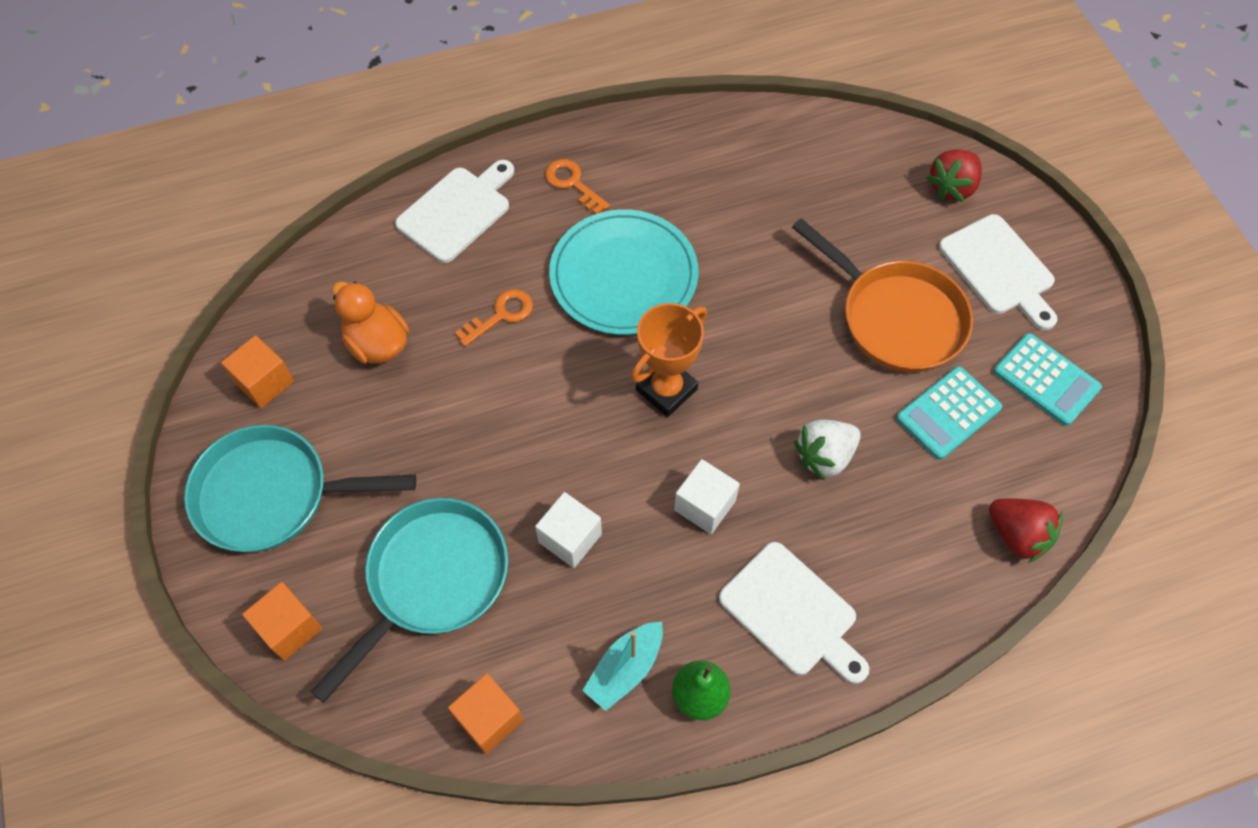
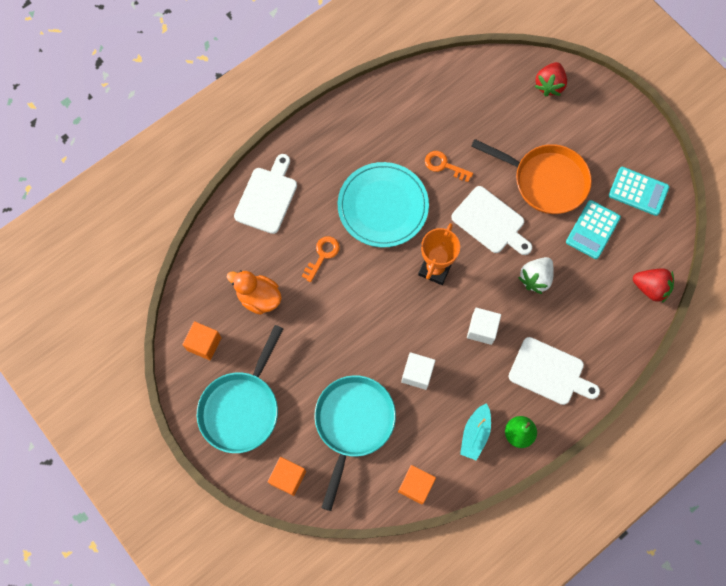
camera: 20 degrees left, 10 degrees up
turquoise pan [184,425,416,552] -> turquoise pan turned 45 degrees counterclockwise [197,325,283,453]
orange key [545,159,610,214] -> orange key moved to [425,151,473,182]
white cutting board [939,214,1057,330] -> white cutting board moved to [451,186,532,255]

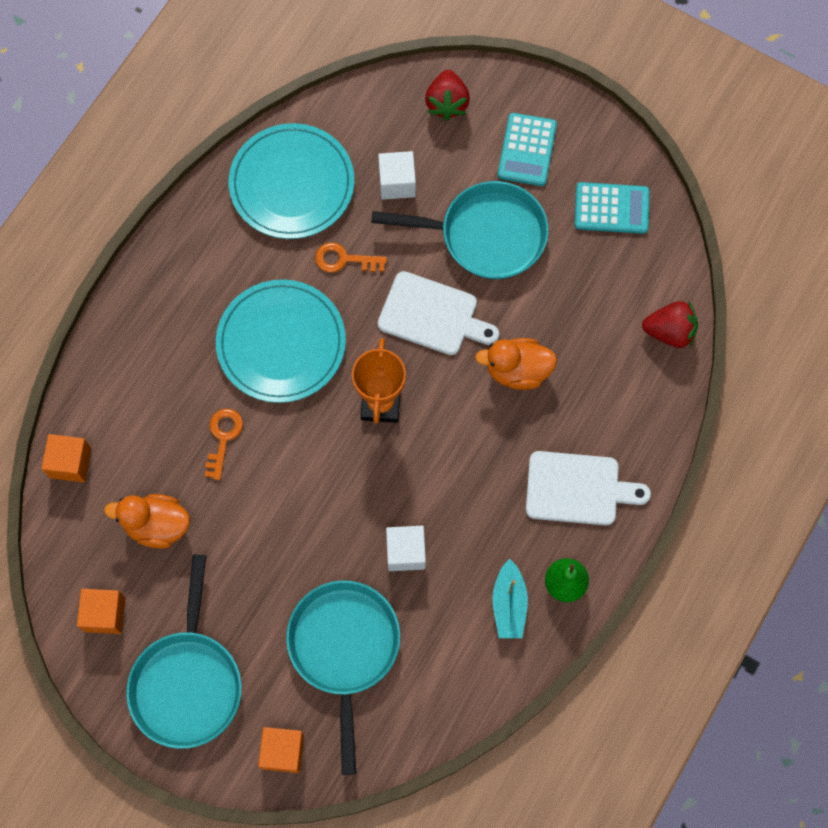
camera: 20 degrees left, 0 degrees up
white cutting board [234,154,297,234] -> none
orange cube [398,465,436,504] -> orange cube moved to [41,434,92,482]
white cube [467,308,501,345] -> white cube moved to [378,151,416,200]
orange pan [471,139,592,214] -> turquoise pan [371,181,548,279]
white strawberry [518,257,554,294] -> orange duck [475,338,557,390]
turquoise calculator [566,200,621,259] -> turquoise calculator moved to [498,113,557,186]
none -> turquoise plate [229,123,354,239]

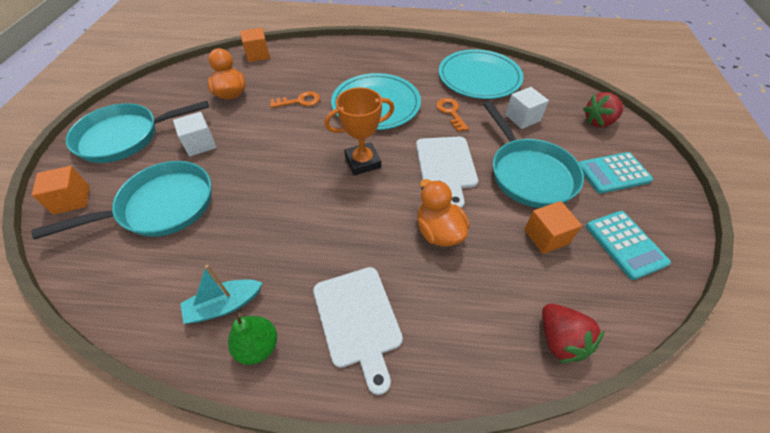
camera: 65 degrees right, 20 degrees down
orange cube [77,589,125,634] -> orange cube moved to [524,201,582,254]
white cube [386,526,426,571] -> white cube moved to [173,112,216,157]

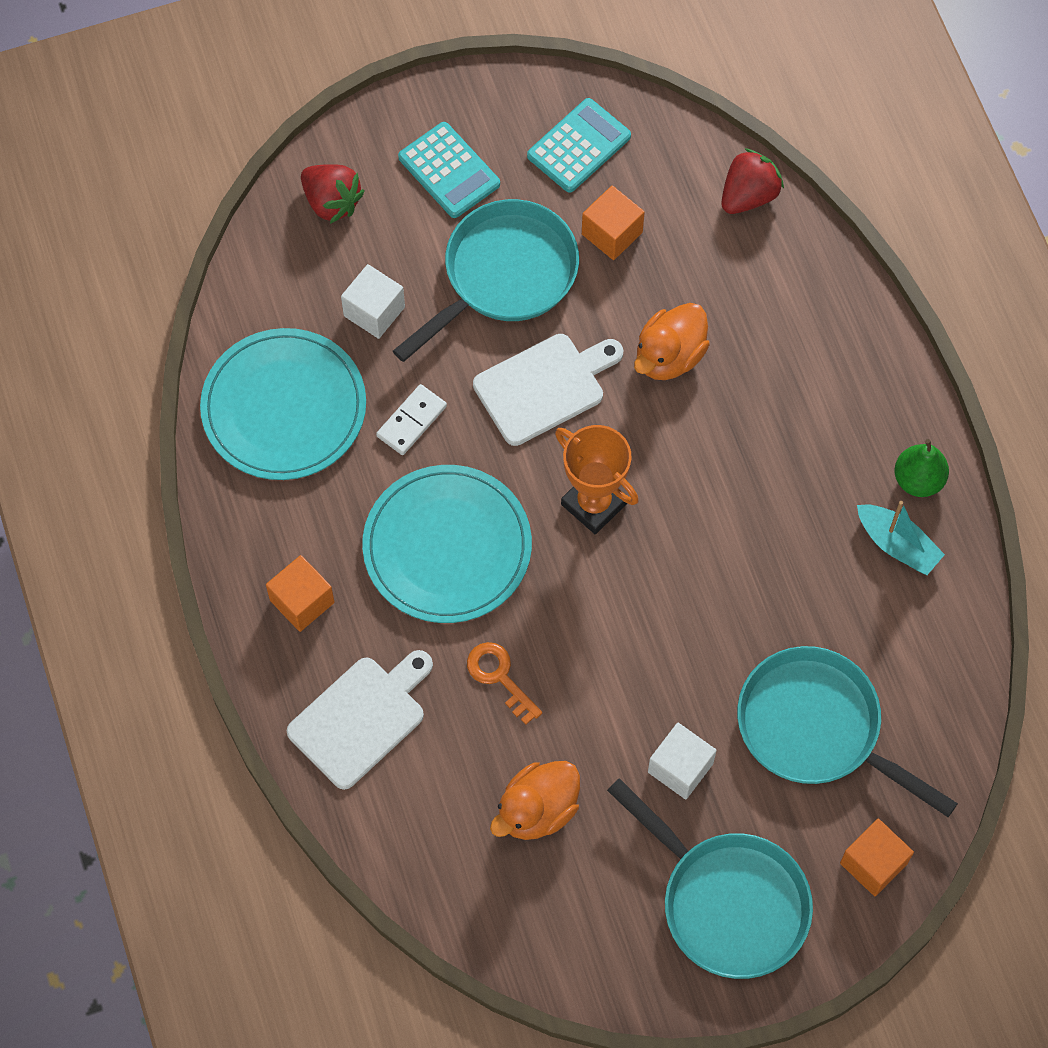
camera: 115 degrees left, 15 degrees up
orange cube [240,28,270,62] -> orange cube moved to [266,555,335,632]
white cutting board [313,267,403,395] -> white cutting board moved to [287,650,433,790]
orange key [436,98,469,132] -> white domino [376,384,447,455]

